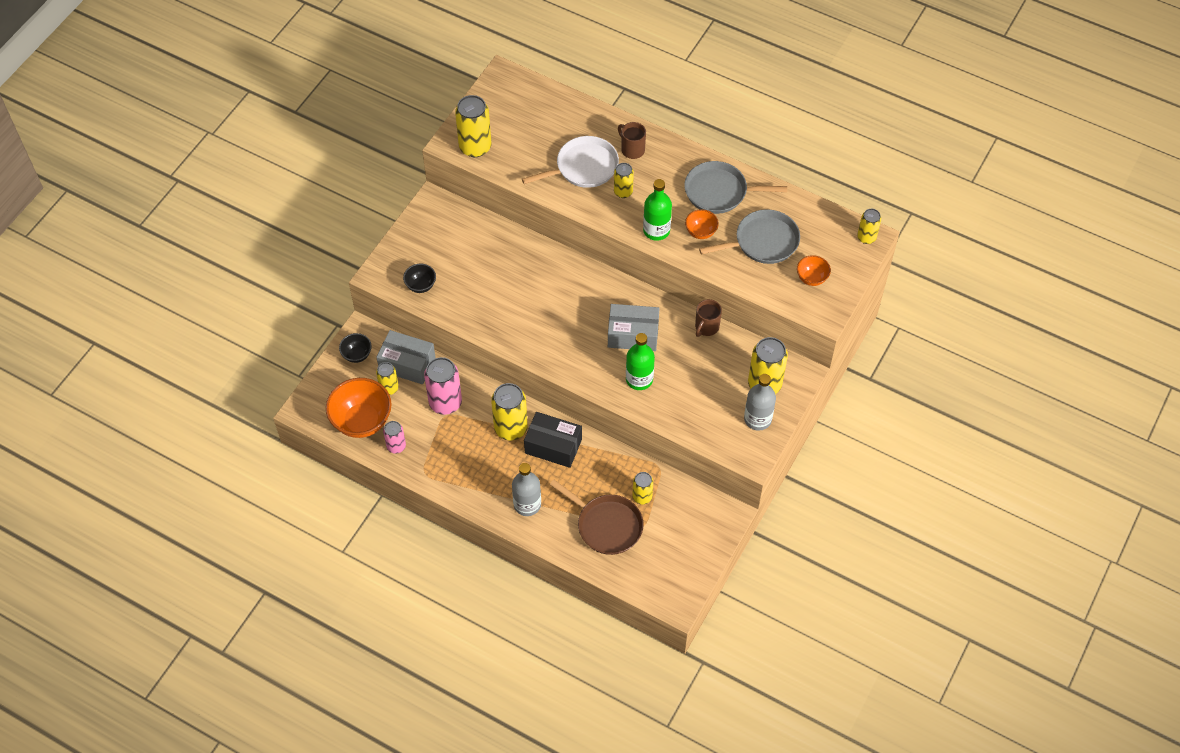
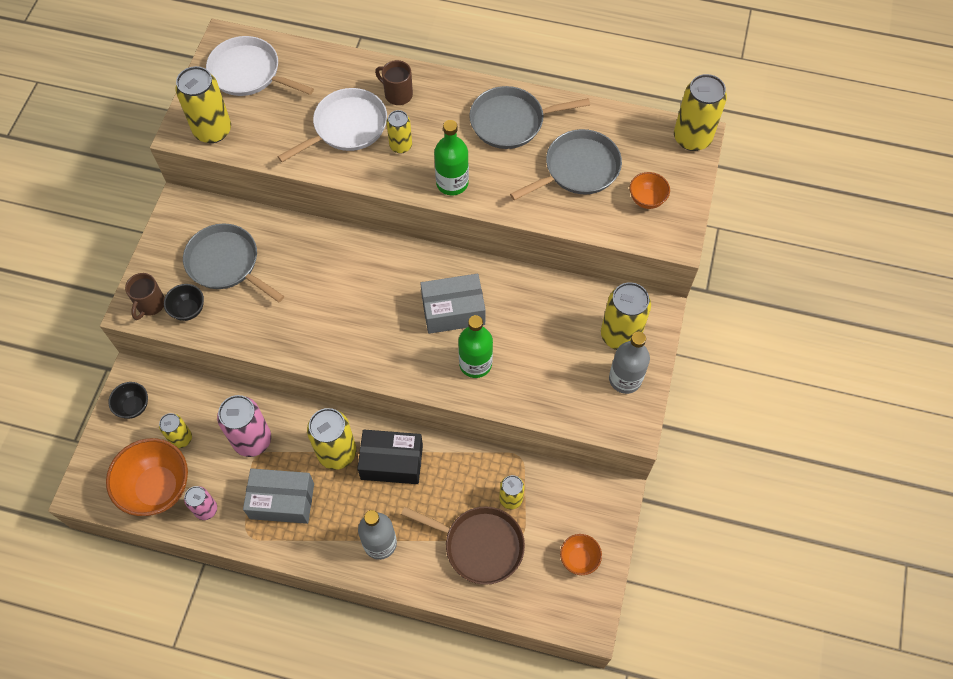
camera: 15 degrees left, 5 degrees up
grey box [376,330,436,384] -> grey box moved to [243,468,314,524]
orange bowl [685,209,719,239] -> orange bowl moved to [560,534,602,575]
brown mug [695,299,722,337] -> brown mug moved to [125,273,165,320]
yellow can [857,209,881,244] -> yellow can [674,74,727,151], size x1.73
none -> grey pan [183,223,284,302]
none -> white pan [206,36,314,96]

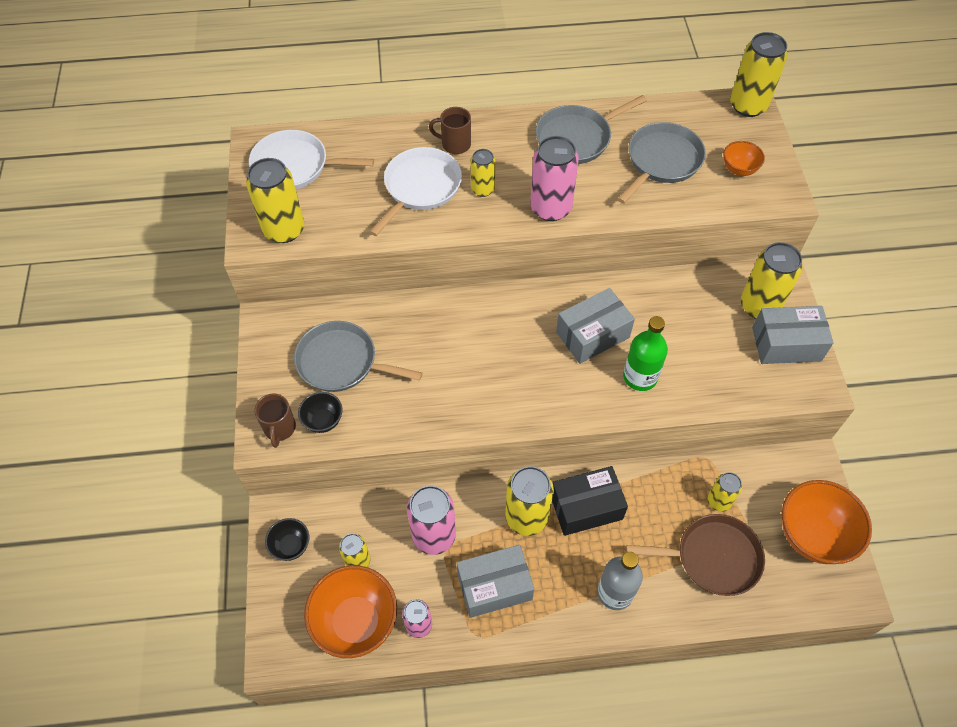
camera: 20 degrees left, 5 degrees down
green bottle [434,120,469,196] -> pink can [530,136,579,221]
orange bowl [560,534,602,575] -> orange bowl [782,480,872,564], size x1.96
grey bottle [609,332,650,394] -> grey box [752,306,834,364]

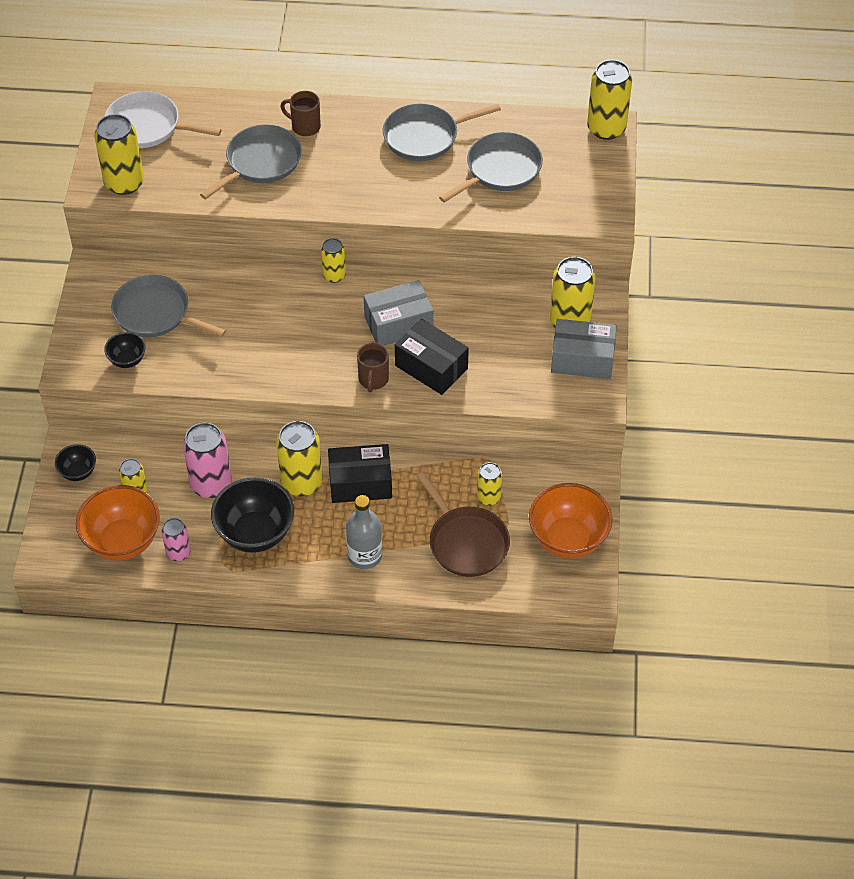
camera: 10 degrees right, 5 degrees down
brown mug [254,394,296,448] -> brown mug moved to [357,343,389,392]
white pan [369,147,462,236] -> grey pan [200,124,302,199]
grey box [457,545,534,618] -> black bowl [211,477,294,553]
yellow can [471,149,495,197] -> yellow can moved to [321,238,346,283]
pink can [530,136,579,221] -> none
green bottle [623,316,668,391] -> black box [395,319,469,395]
brown pan [626,514,765,596] -> brown pan turned 45 degrees clockwise [417,472,510,577]
orange bowl [723,141,765,176] -> none

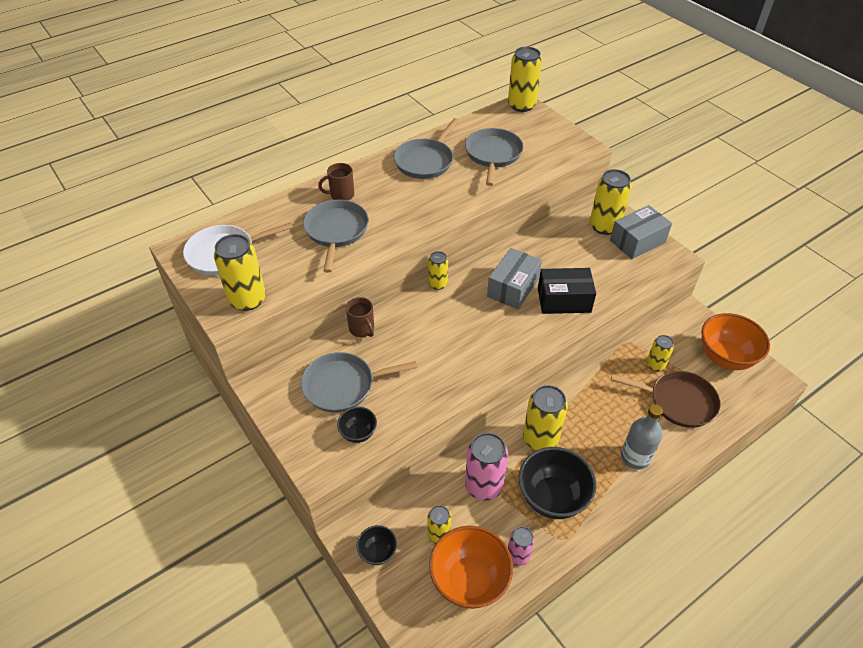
camera: 40 degrees left, 5 degrees down
black box [328,444,392,503] -> none
brown mug [357,343,389,392] -> brown mug moved to [346,297,374,337]

